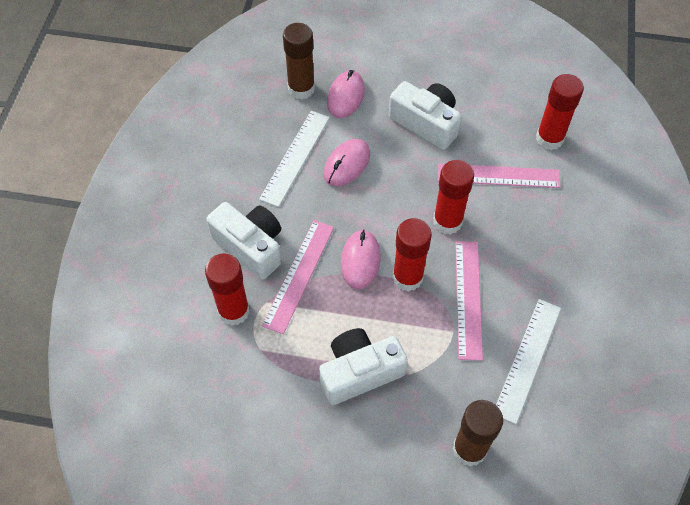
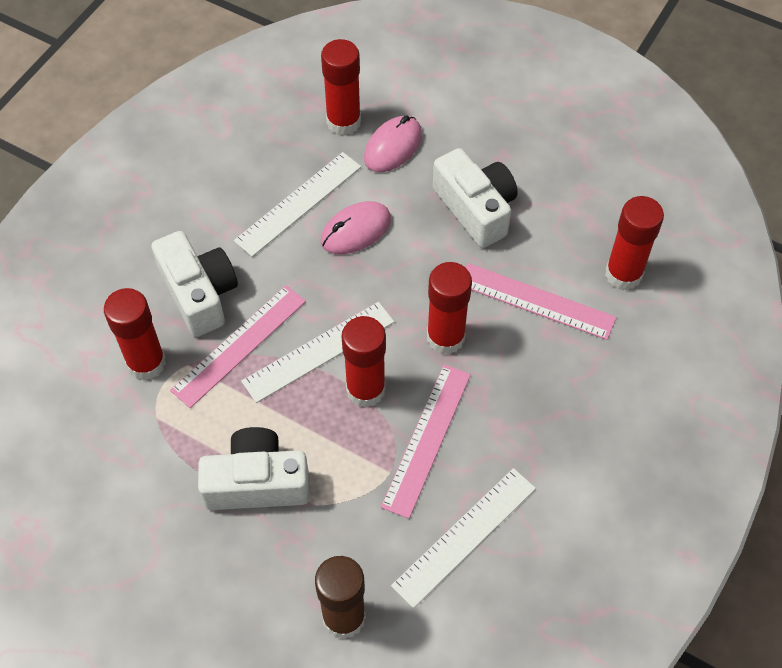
camera: 20 degrees right, 0 degrees up
brown glue stick [283,23,315,100] -> red glue stick [321,39,361,136]
pink mouse [341,230,381,289] -> white ruler [241,302,394,403]

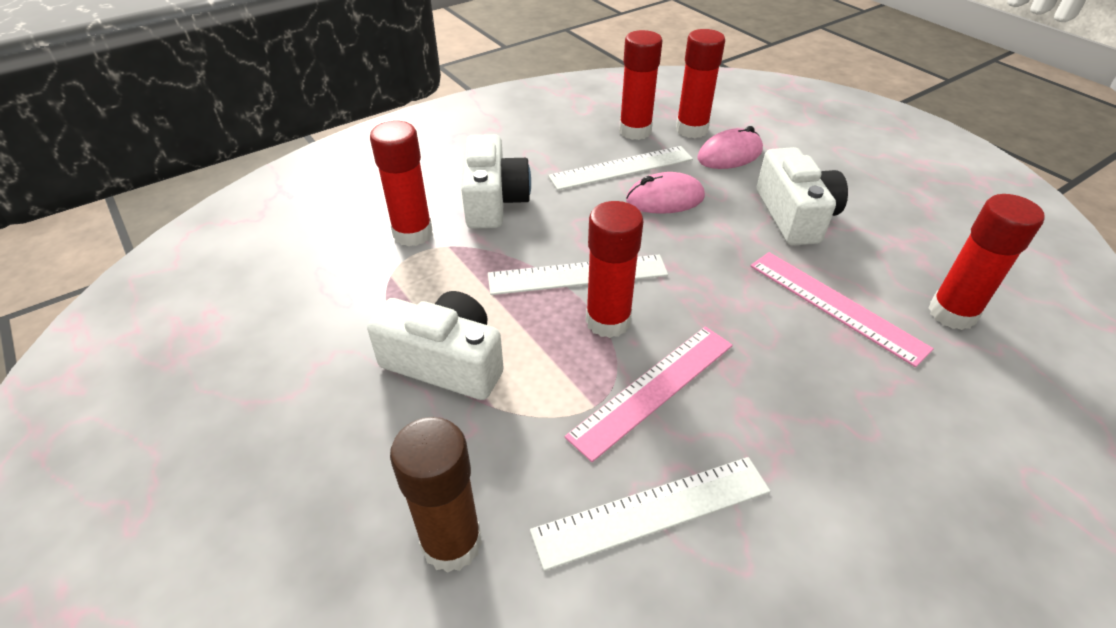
camera: 25 degrees right, 15 degrees down
pink ruler [170,285,306,408] -> none
red glue stick [427,262,472,355] -> red glue stick moved to [619,30,662,140]

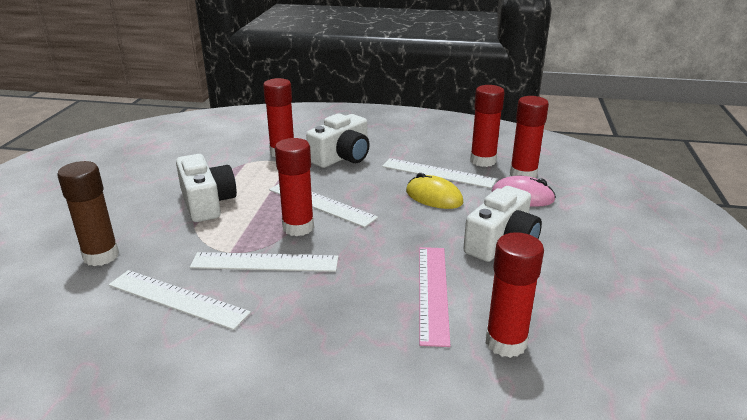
camera: 45 degrees right, 15 degrees down
pink ruler [564,326,733,462] -> white ruler [190,252,338,272]
pink mouse [626,172,705,214] -> yellow mouse [406,173,464,209]

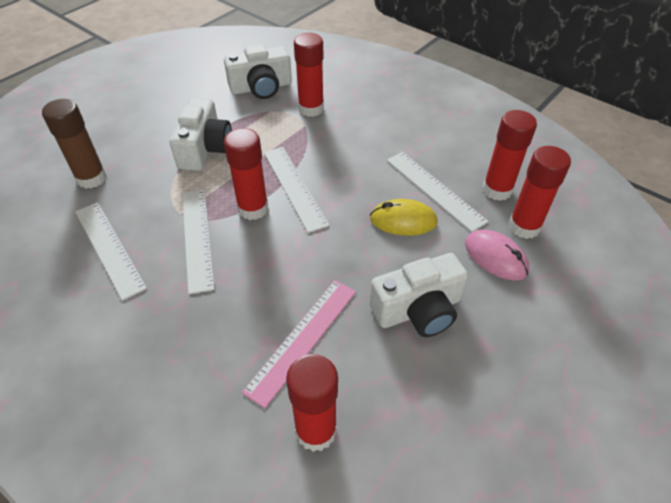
camera: 30 degrees right, 20 degrees up
white ruler [190,252,338,272] -> white ruler turned 45 degrees clockwise [182,190,215,294]
white camera [306,113,370,168] -> white camera moved to [224,44,292,99]
yellow mouse [406,173,464,209] -> yellow mouse turned 60 degrees counterclockwise [370,199,438,236]

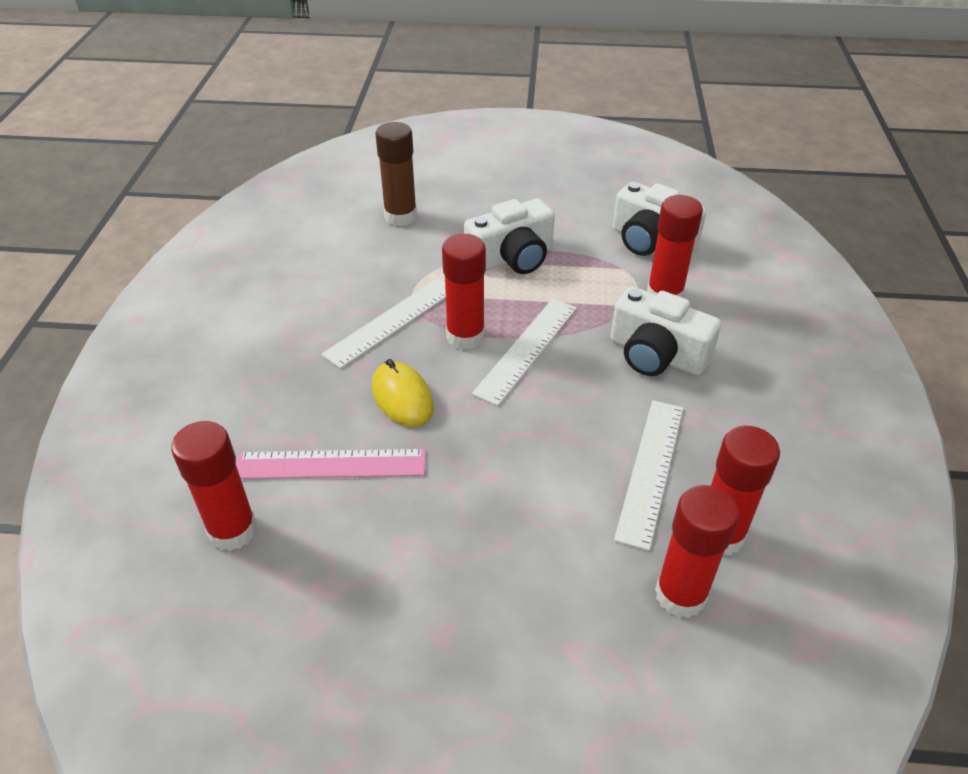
camera: 55 degrees right, 5 degrees down
white ruler [75,202,147,301] -> none
white camera [369,253,468,337] -> white camera moved to [610,287,721,376]
yellow mouse [370,199,438,236] -> yellow mouse moved to [372,359,434,427]
pink mouse [465,229,529,281] -> none

